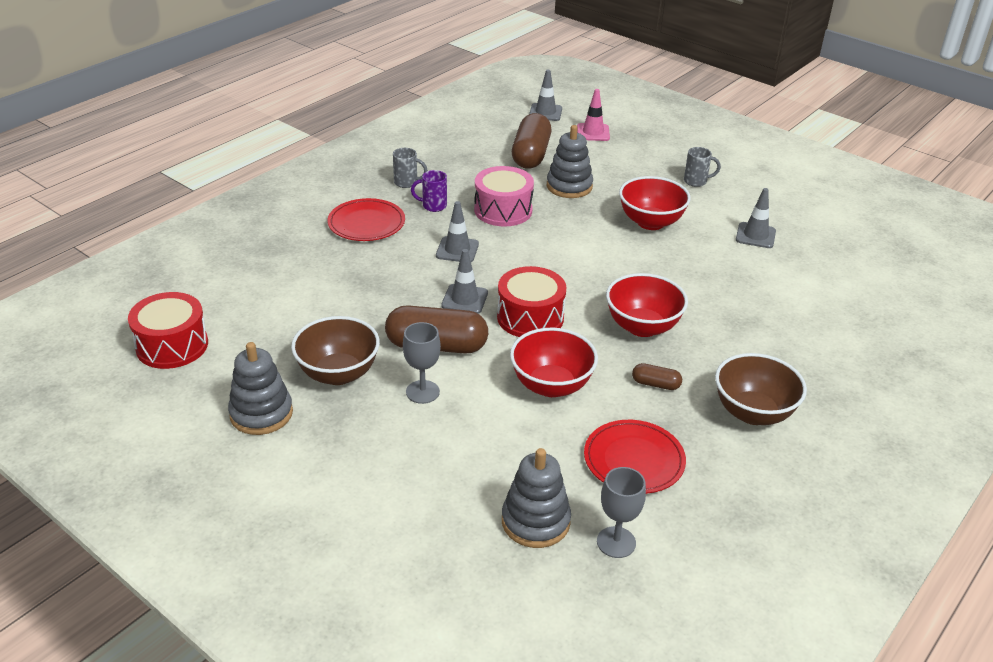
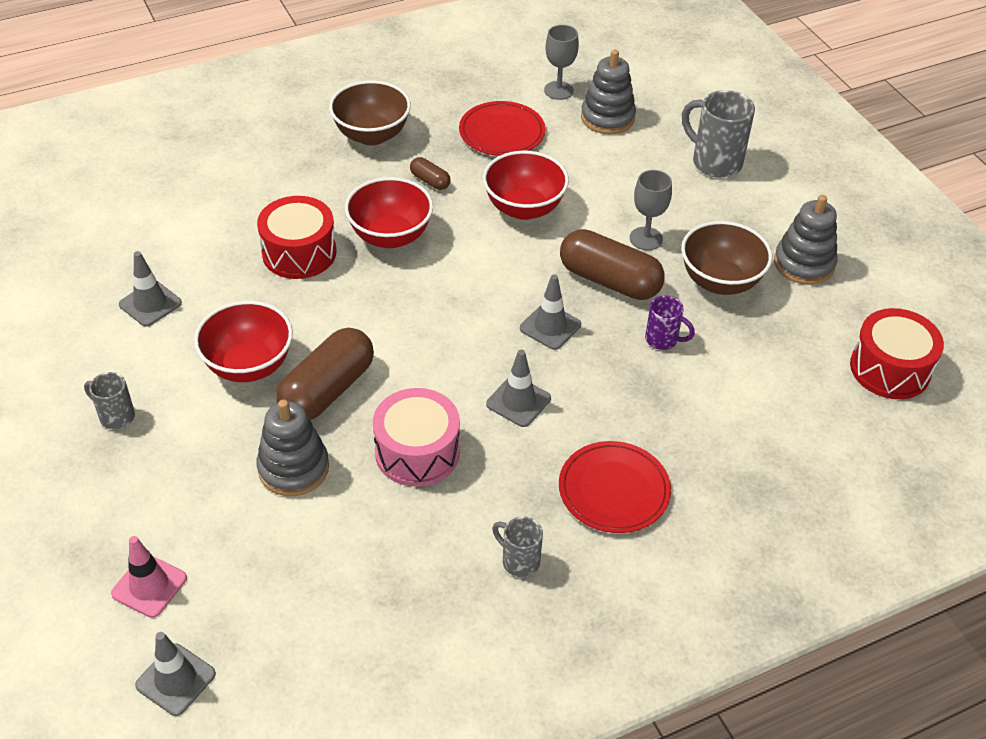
camera: 155 degrees left, 10 degrees up
purple mug [411,170,447,212] -> purple mug moved to [645,295,695,350]
red drum [497,266,566,337] -> red drum moved to [257,196,336,279]
brown capsule [512,113,551,169] -> brown capsule moved to [276,328,374,420]
none -> grey mug [682,90,755,178]

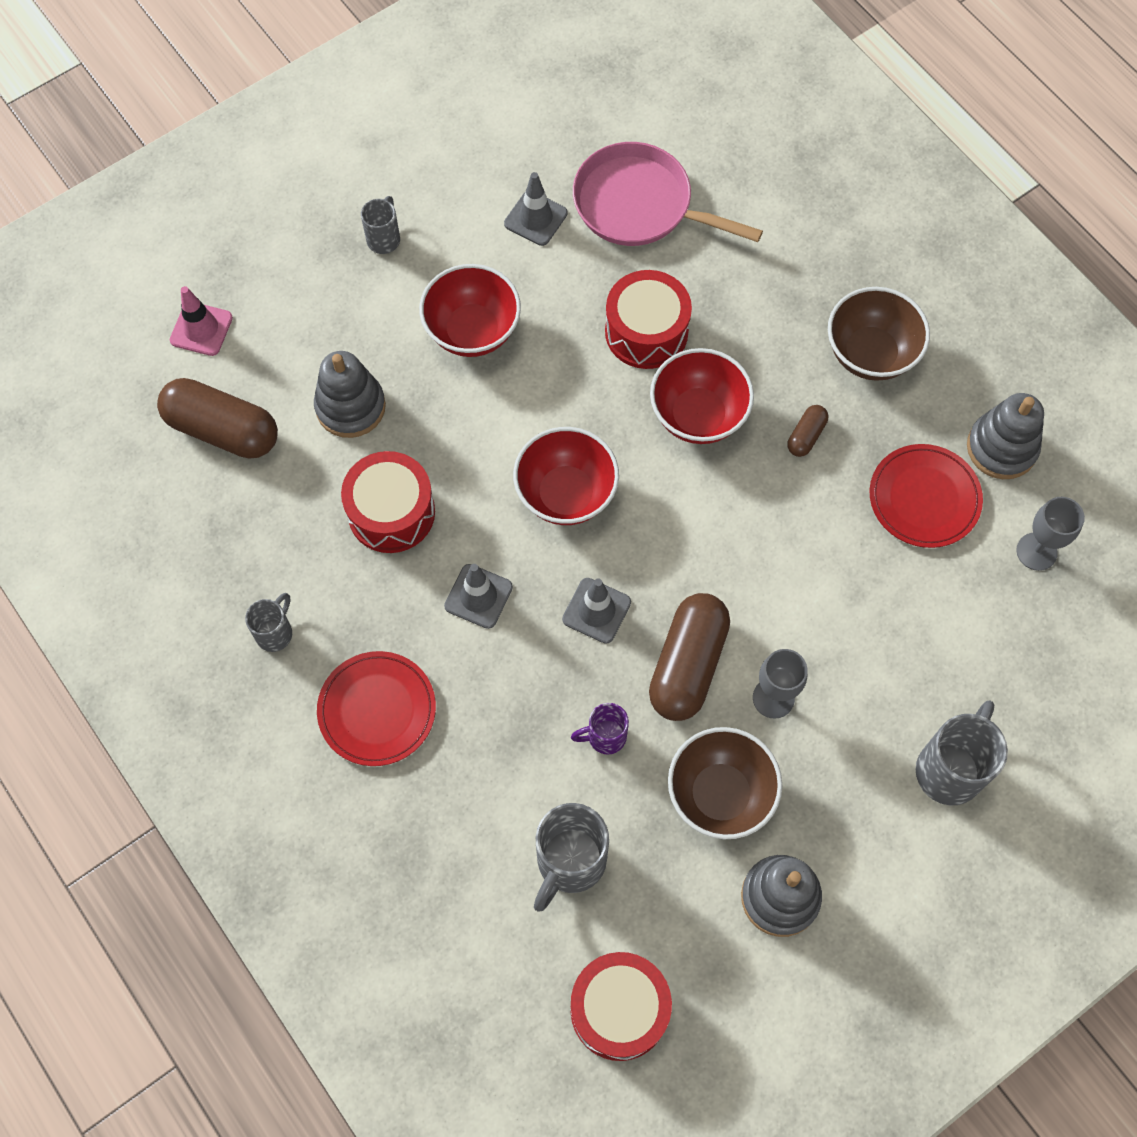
camera: 80 degrees right, 20 degrees up
grey traffic cone [135,632,216,716] -> none
brown capsule [276,328,374,420] -> brown capsule moved to [157,378,278,458]
pink drum [373,388,460,487] -> red drum [341,451,435,553]
red bowl [483,151,569,220] -> red bowl moved to [513,427,619,525]
grey stacking toy [581,50,636,134] -> grey stacking toy moved to [967,393,1044,479]
purple mug [645,295,695,350] -> purple mug turned 60 degrees clockwise [571,703,629,755]
none -> grey mug [534,803,609,912]
none -> pink pan [573,142,763,246]

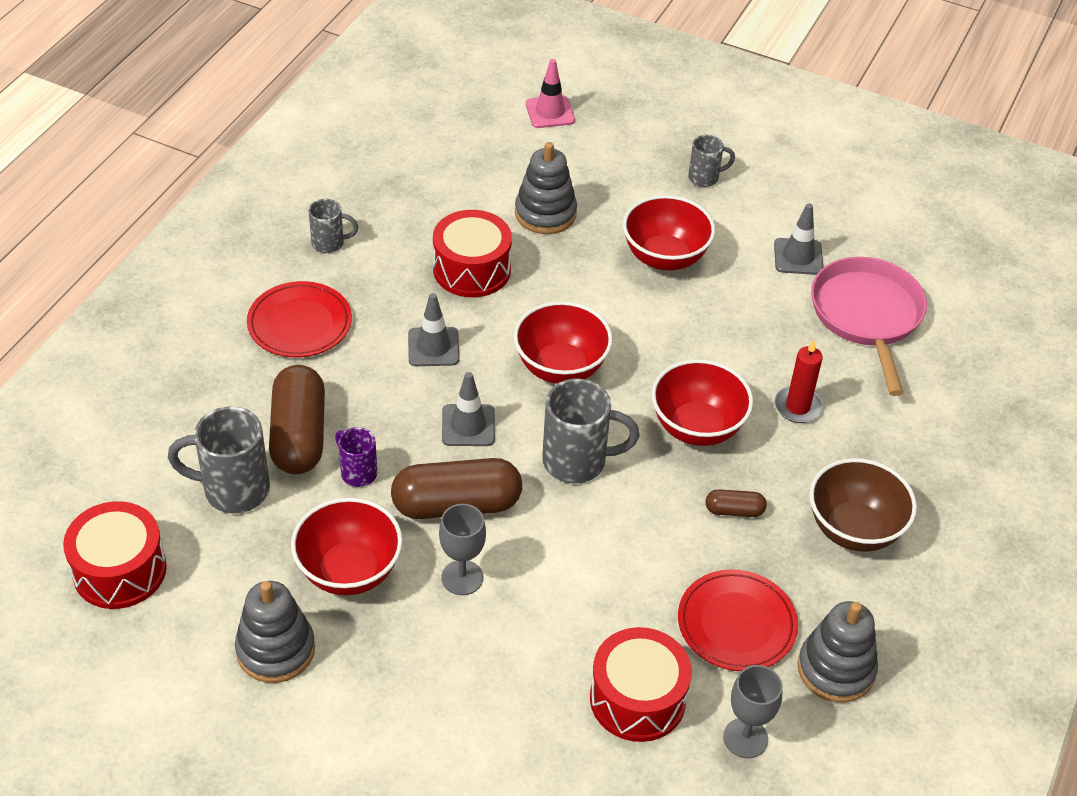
camera: 60 degrees right, 20 degrees down
brown capsule [157,378,278,458] -> brown capsule moved to [269,365,325,475]
red drum [605,270,692,369] -> red drum moved to [590,627,692,742]
brown bowl [668,727,782,839] -> red bowl [291,497,403,595]
grey mug [915,701,1008,805] -> grey mug moved to [542,378,639,483]
none -> red candle [774,340,823,423]

